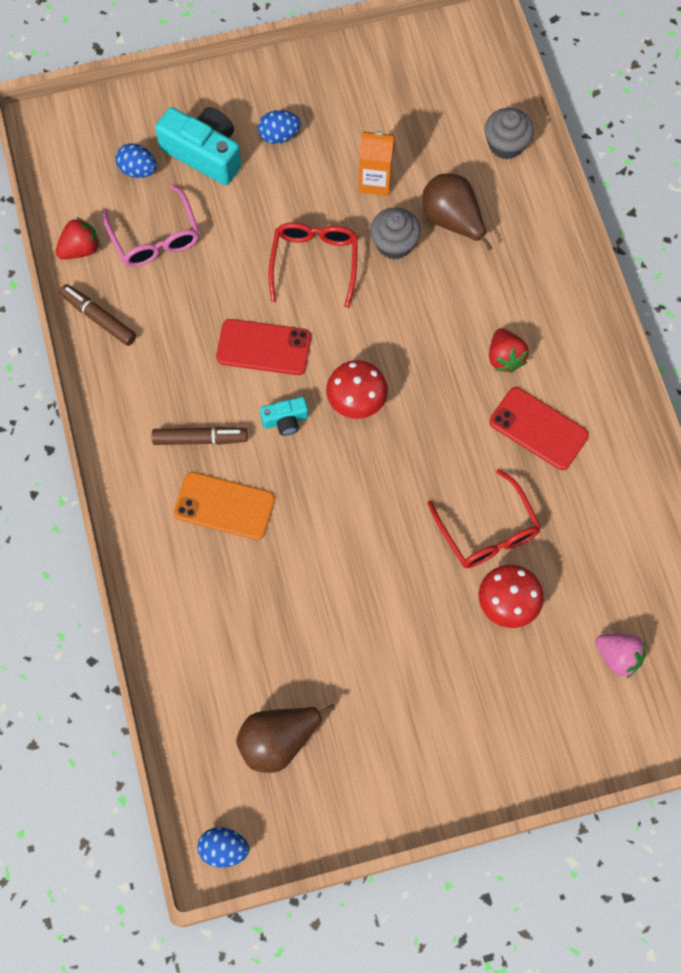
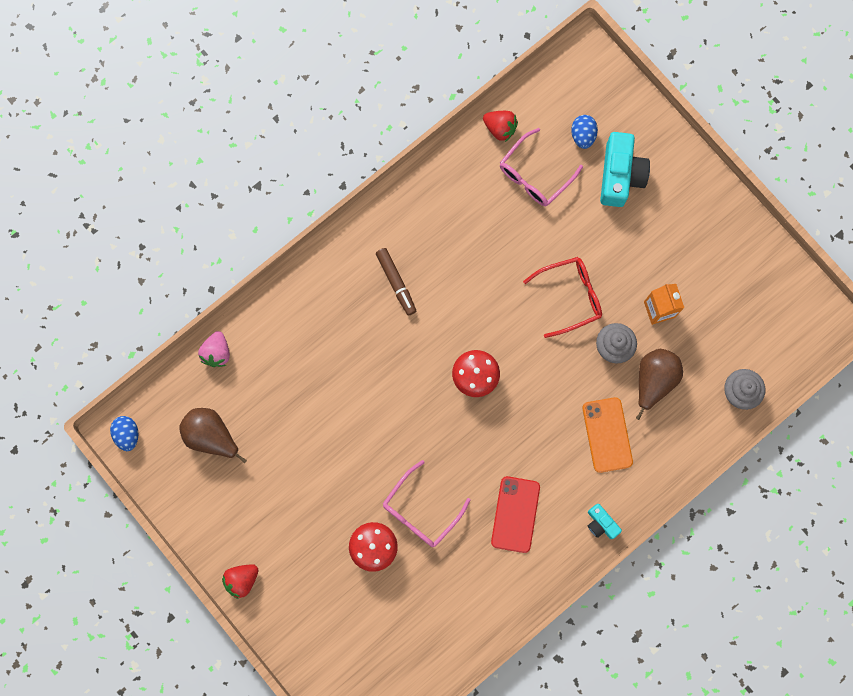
camera: 65 degrees right, 10 degrees up
brown marker [59,284,136,346] -> none
orange phone [174,472,275,540] -> orange phone moved to [583,397,633,473]
red phone [216,319,311,375] -> none
blue egg [258,110,301,144] -> none
turquoise camera [260,397,308,436] -> turquoise camera moved to [588,504,622,539]
red glasses [427,469,541,568] -> pink glasses [383,460,471,547]
red strawberry [489,328,529,373] -> red strawberry moved to [222,564,258,599]
pink strawberry [595,634,646,678] -> pink strawberry moved to [198,331,230,367]

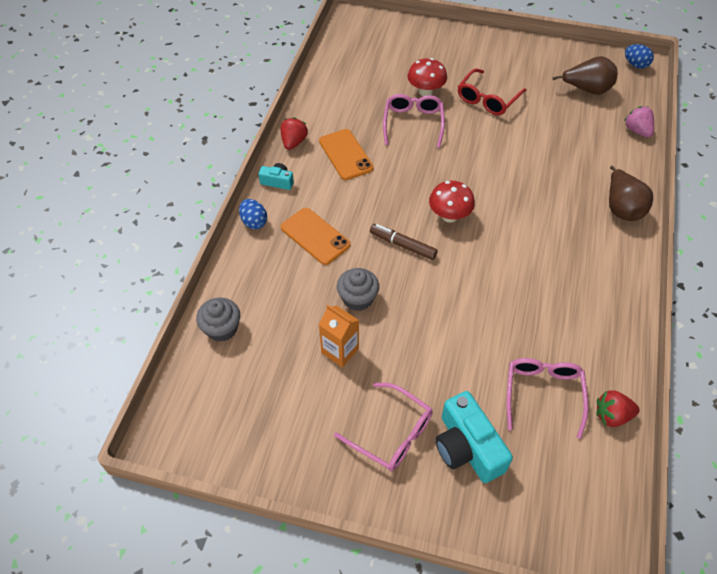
camera: 145 degrees right, 25 degrees down
red strawberry [222,564,258,599] -> red strawberry moved to [281,117,308,150]
brown marker [376,248,416,316] -> brown marker moved to [370,224,438,260]
red phone [491,476,540,553] -> orange phone [319,129,374,180]
red glasses [523,257,602,338] -> red glasses moved to [458,68,527,115]
blue egg [571,115,598,149] -> blue egg moved to [239,199,267,229]
brown pear [636,349,683,420] -> brown pear moved to [609,166,653,221]
none -> pink glasses [334,383,433,471]

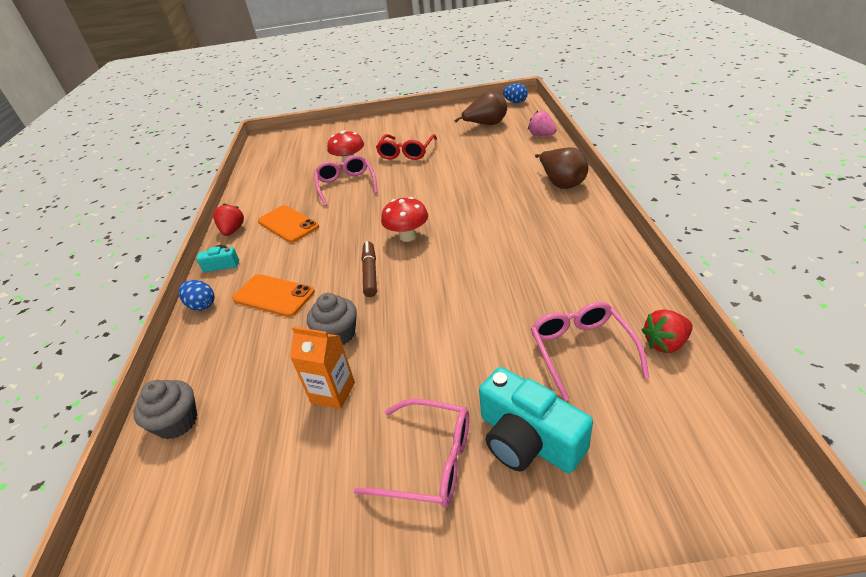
camera: 15 degrees left, 15 degrees down
brown marker [370,224,438,260] -> brown marker turned 75 degrees clockwise [362,241,377,297]

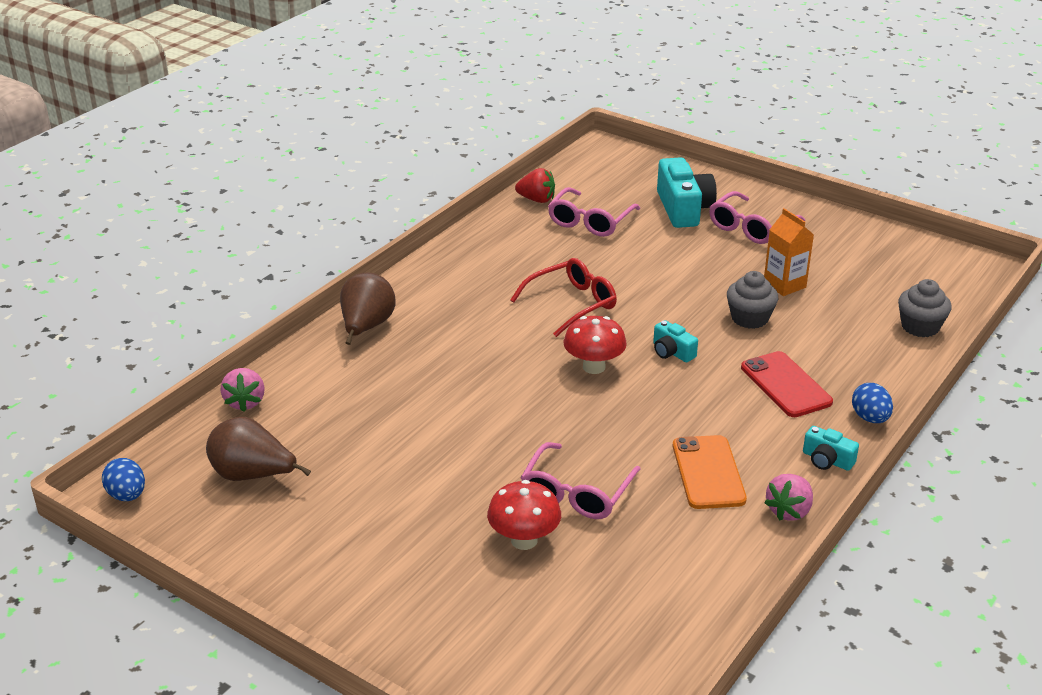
camera: 145 degrees left, 5 degrees down
red strawberry [213,203,244,236] -> pink strawberry [764,474,813,521]
orange phone [232,274,315,317] -> red phone [741,351,833,417]
pink glasses [353,399,469,507] -> pink glasses turned 105 degrees counterclockwise [709,191,805,244]
brown marker [362,241,377,297] -> turquoise camera [653,320,698,362]
red glasses [376,134,437,160] -> red glasses moved to [510,258,617,337]

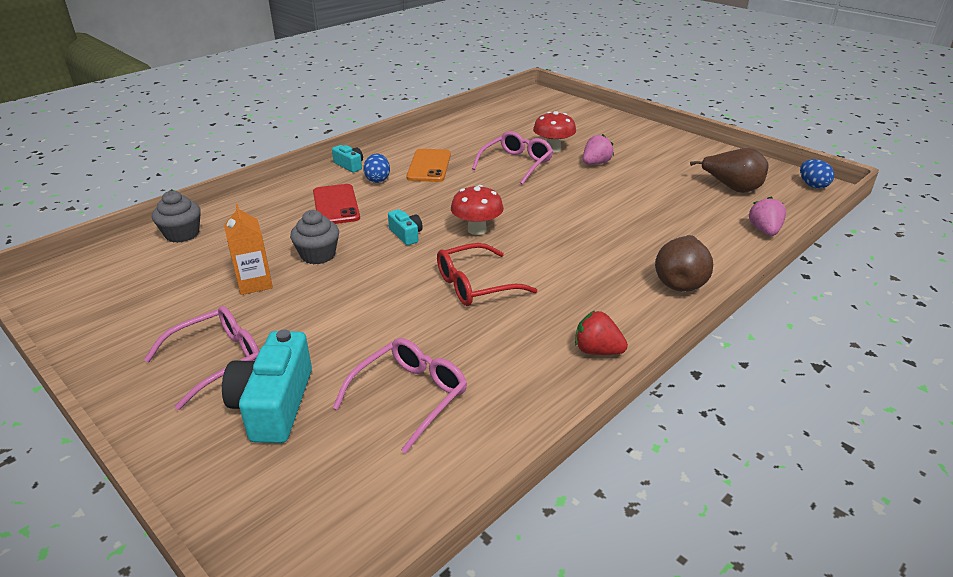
camera: 170 degrees left, 0 degrees up
red strawberry [515,168,555,203] -> red strawberry moved to [575,310,628,355]
pink strawberry [764,474,813,521] -> pink strawberry moved to [583,134,614,165]
blue egg [852,383,893,423] -> blue egg moved to [363,154,390,183]

